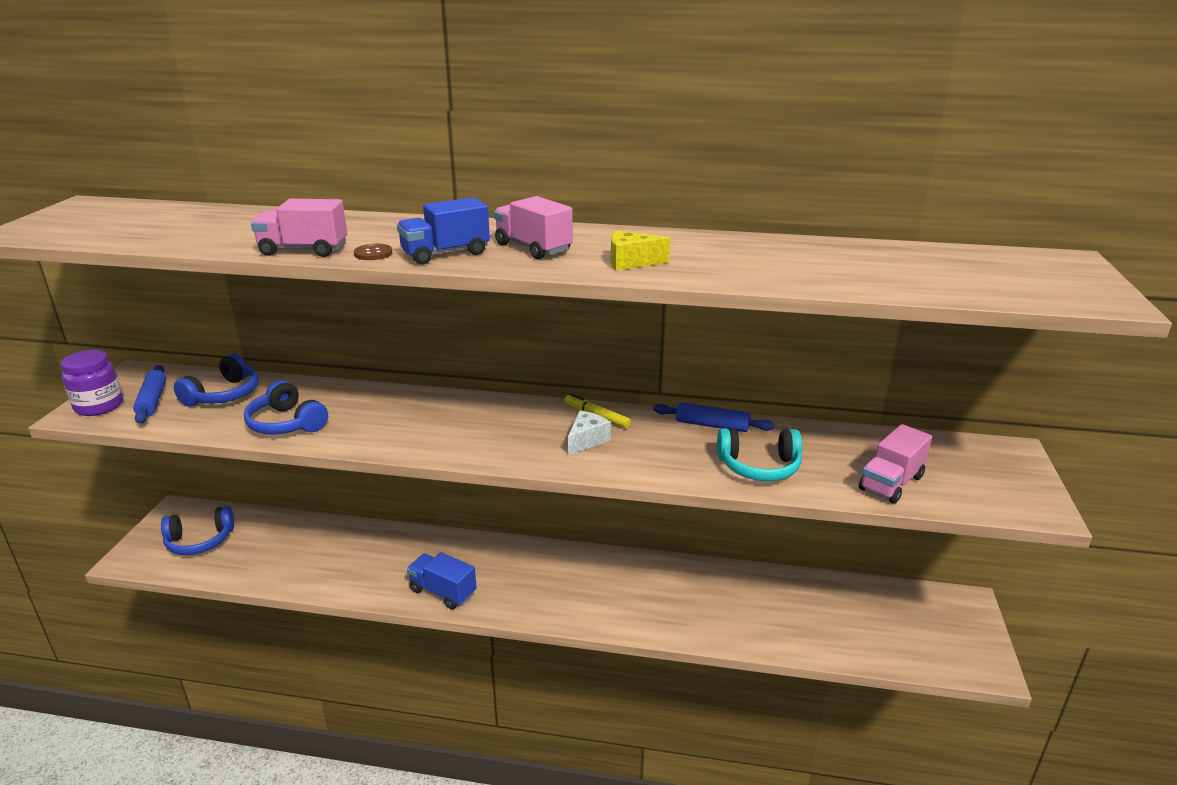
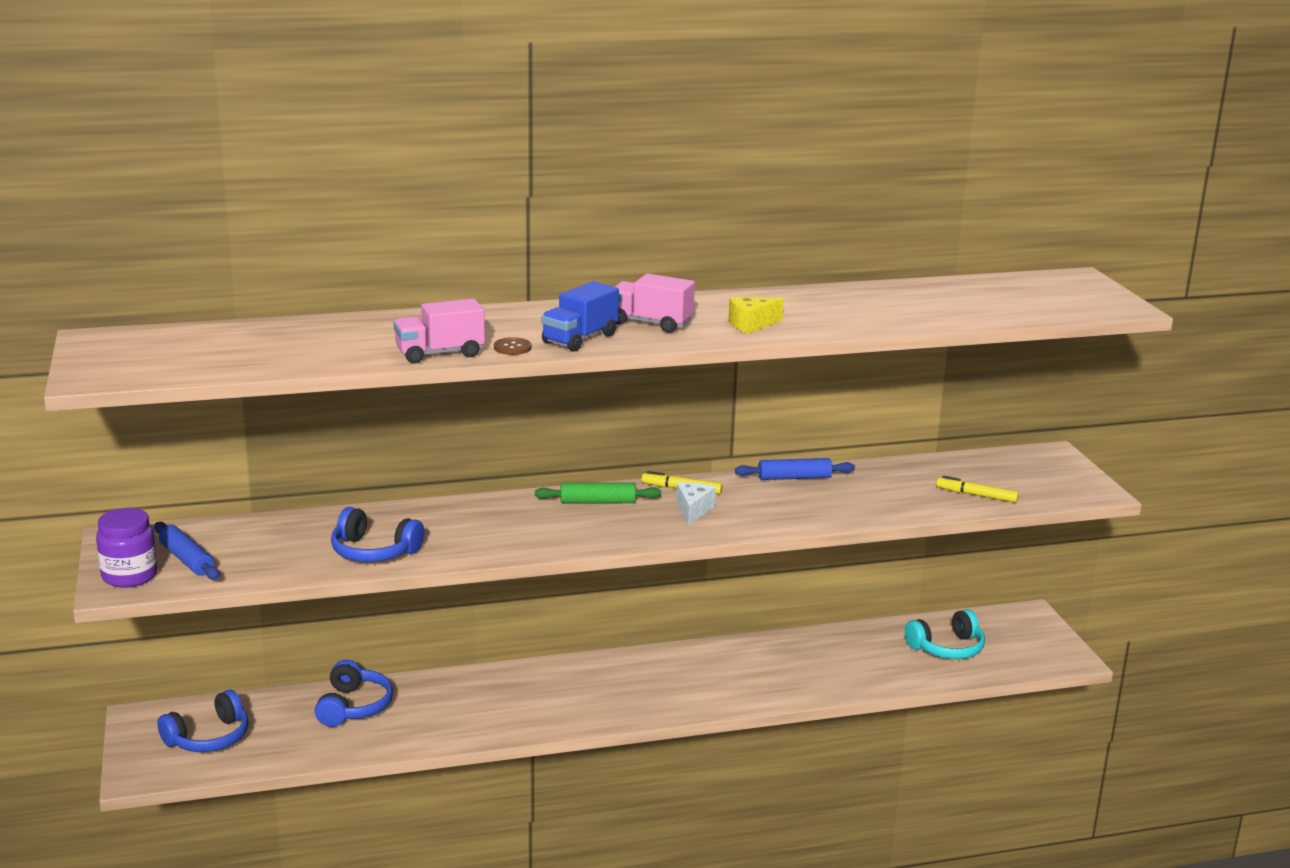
camera: 25 degrees left, 5 degrees down
blue headphones [174,354,259,407] -> blue headphones moved to [315,660,393,727]
blue truck [407,552,477,609] -> none
turquoise headphones [717,428,802,481] -> turquoise headphones moved to [905,609,985,659]
pink truck [859,424,932,504] -> yellow marker [936,476,1019,502]
none -> green rolling pin [535,482,661,504]

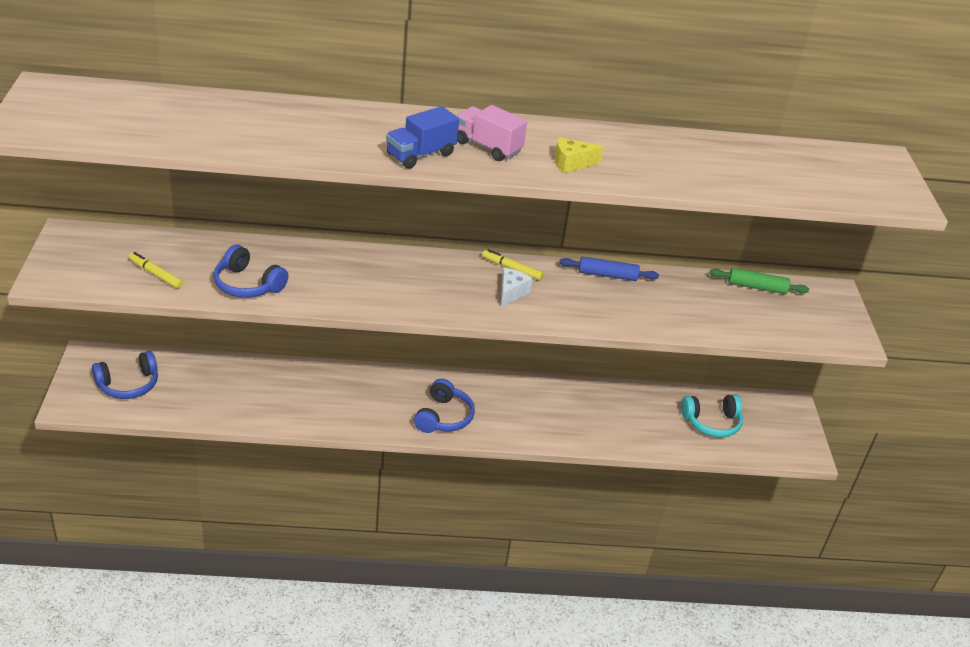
camera: 10 degrees right, 15 degrees up
purple jar [96,508,158,588] -> none
blue rolling pin [154,522,220,580] -> none
blue headphones [315,660,393,727] -> blue headphones moved to [414,379,475,433]
pink truck [394,299,485,364] -> none
brown button [494,337,531,355] -> none
green rolling pin [535,482,661,504] -> green rolling pin moved to [709,268,809,294]
yellow marker [936,476,1019,502] -> yellow marker moved to [129,252,183,289]

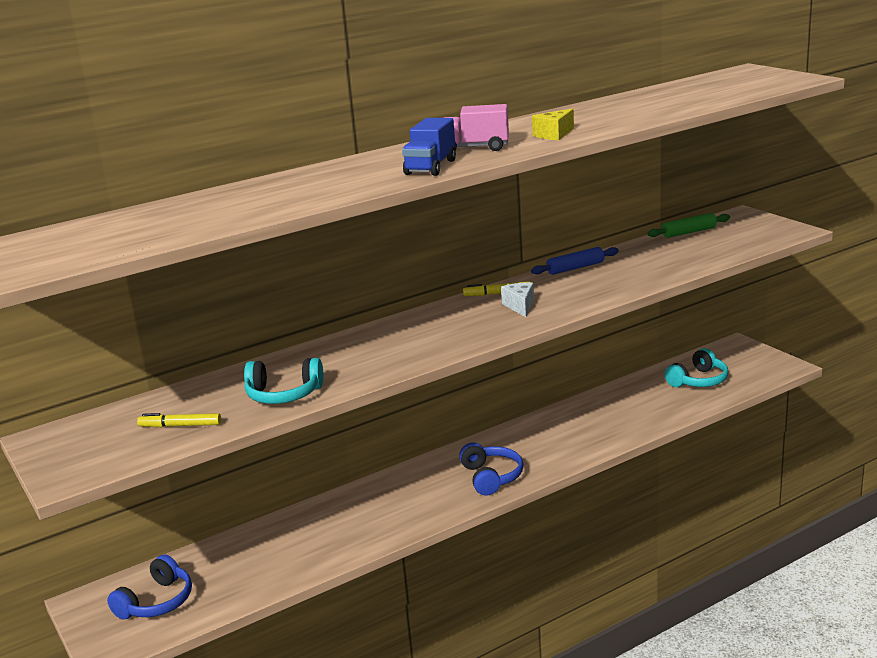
camera: 25 degrees left, 15 degrees down
blue headphones [214,245,288,298] -> turquoise headphones [244,358,324,404]

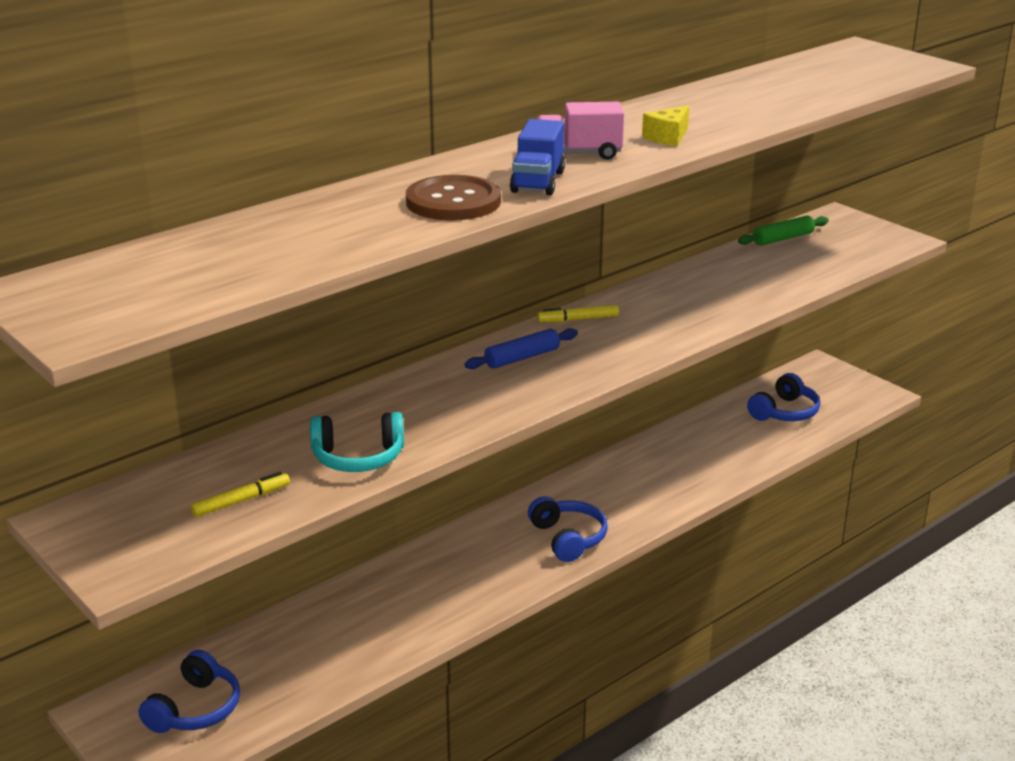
camera: 10 degrees left, 5 degrees up
yellow marker [137,413,221,427] -> yellow marker turned 150 degrees clockwise [191,472,290,517]
white cheese [501,282,534,317] -> none
blue rolling pin [531,247,619,275] -> blue rolling pin moved to [465,328,578,369]
turquoise headphones [665,348,728,387] -> blue headphones [747,373,820,421]
none -> brown button [406,175,501,220]

